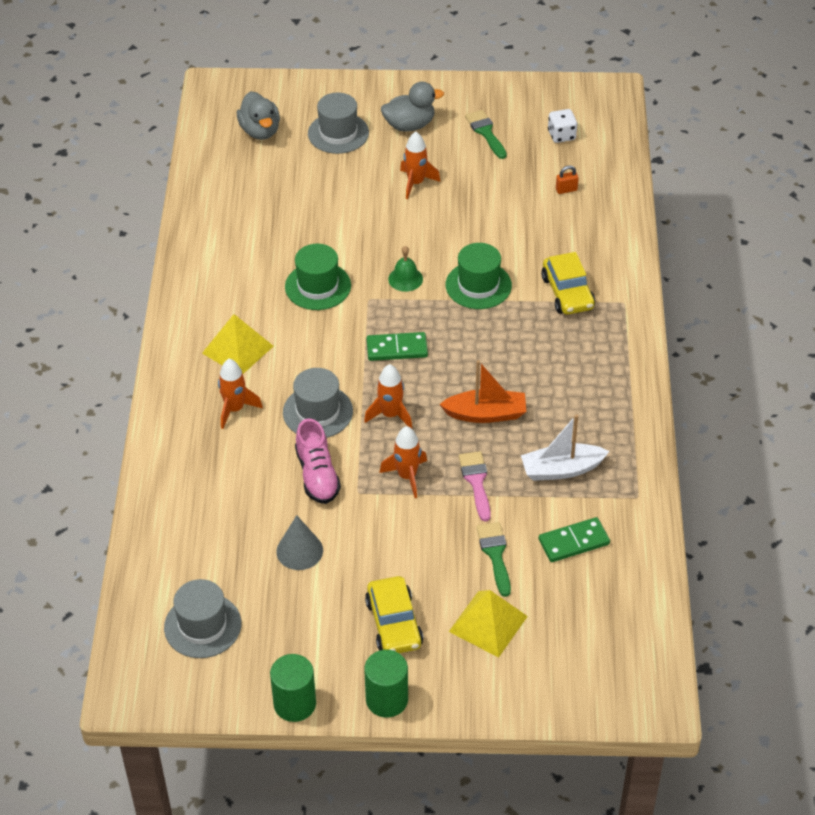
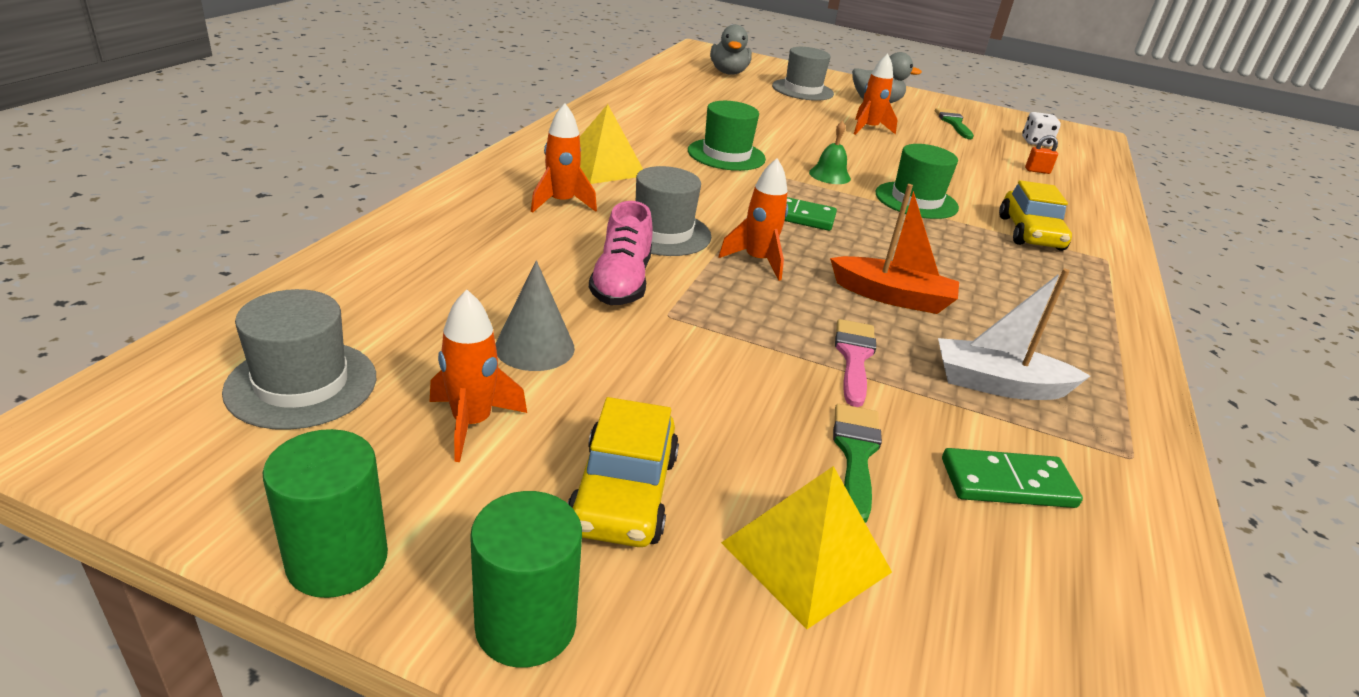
camera: 15 degrees right, 15 degrees down
orange rocket [379,426,427,498] -> orange rocket moved to [430,290,527,462]

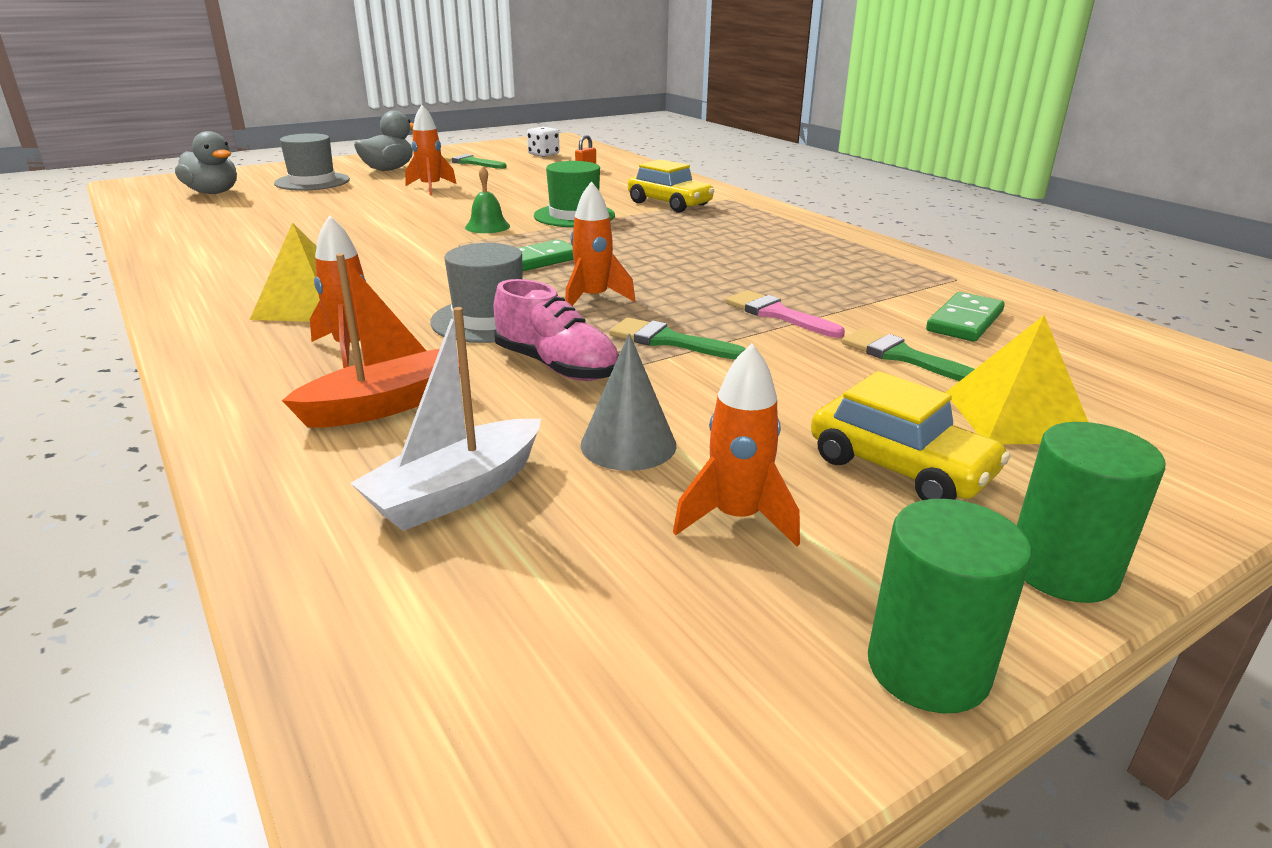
camera: 50 degrees left, 5 degrees down
grey hat [222,289,376,430] -> none
green hat [688,101,766,171] -> none
orange boat [830,184,959,314] -> orange boat moved to [282,253,460,428]
white boat [938,269,1090,400] -> white boat moved to [350,307,541,531]
none -> green brush [609,318,746,359]

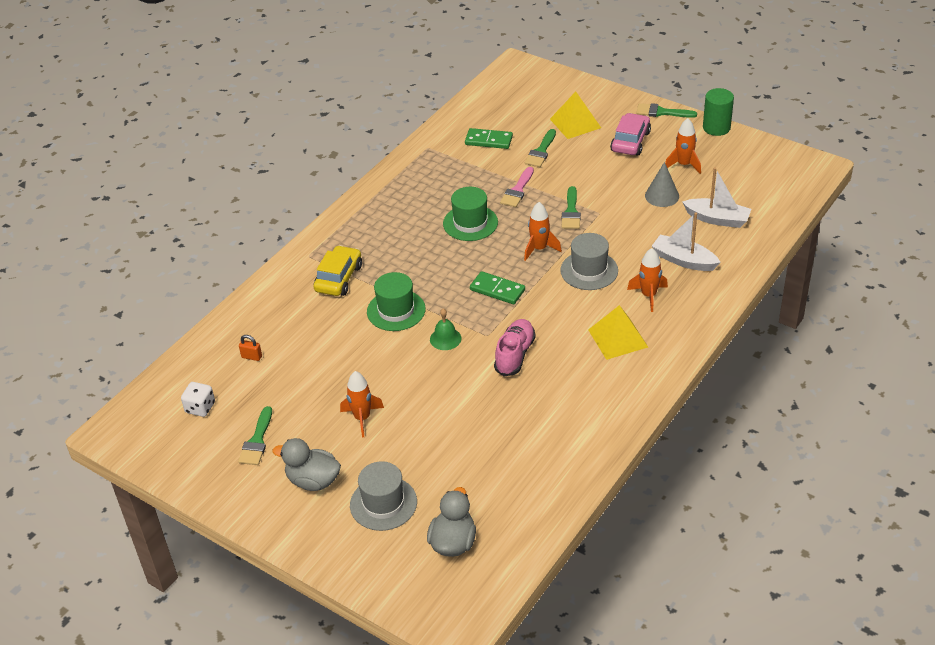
camera: 110 degrees left, 15 degrees up
orange boat [282,253,460,428] -> white boat [652,212,721,271]
pink shoe [493,279,619,381] -> pink shoe moved to [494,319,536,376]
yellow car [811,371,1010,500] -> pink car [610,113,651,155]
green cylinder [1017,422,1165,603] -> green brush [636,103,697,118]
none -> green hat [443,187,498,241]

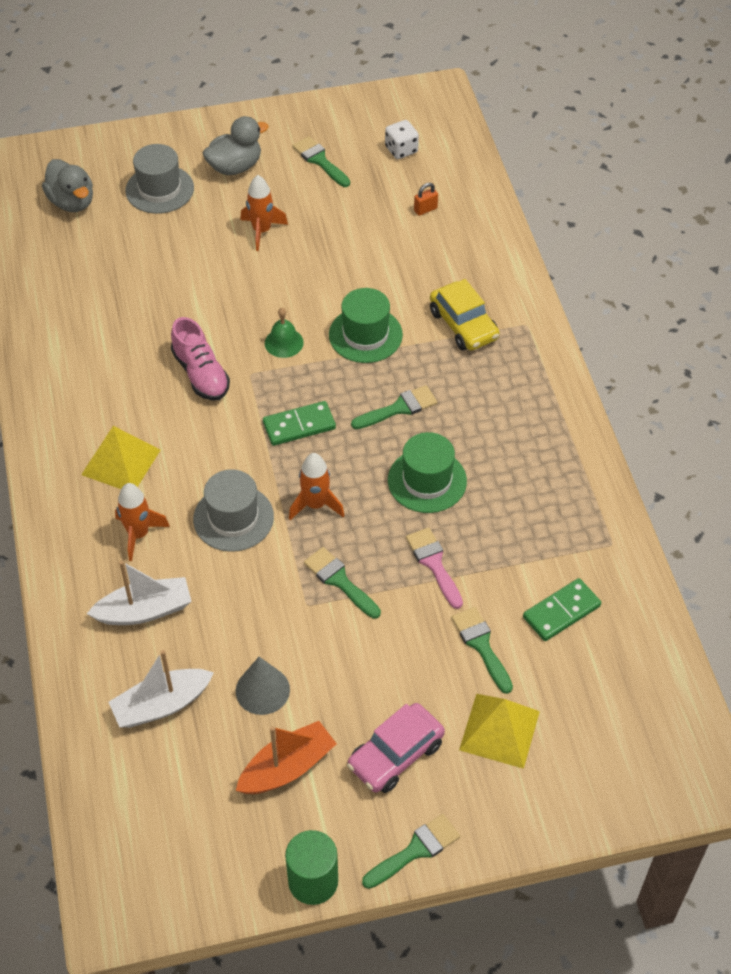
camera: 130 degrees right, 10 degrees up
pink car [610,113,651,155] -> pink car turned 75 degrees clockwise [347,703,445,793]
orange rocket [665,118,701,174] -> orange boat [236,721,337,794]
none -> green brush [351,385,438,429]

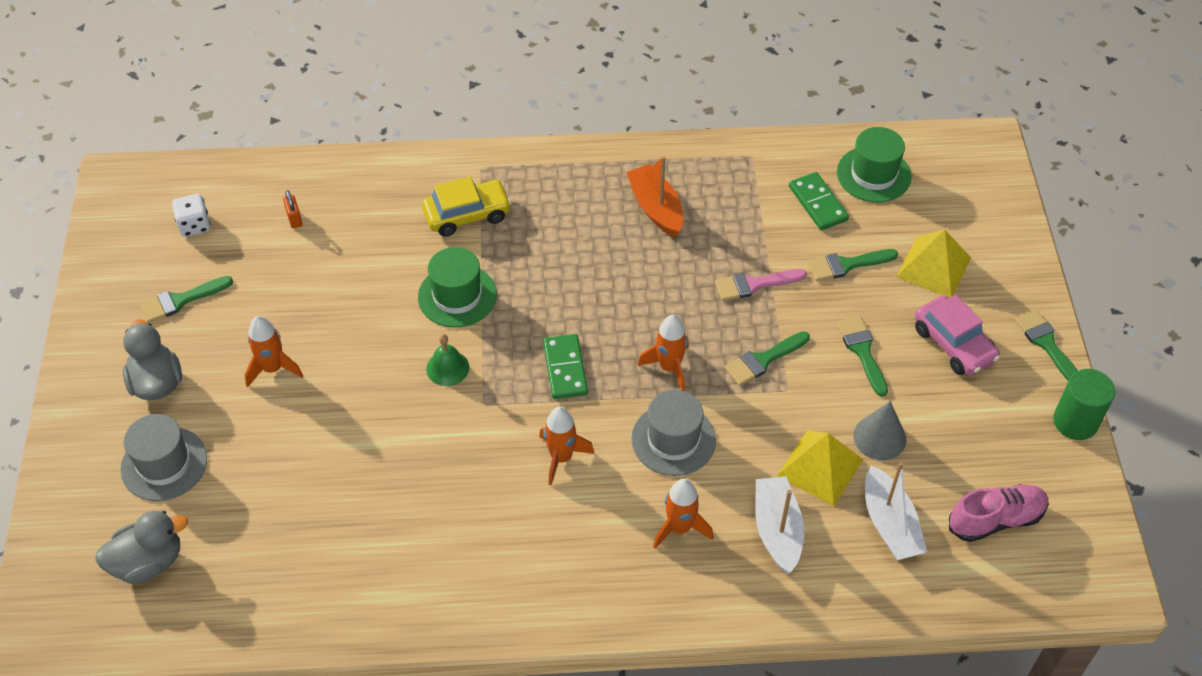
camera: 80 degrees left, 0 degrees up
yellow pyramid [81,426,160,489] -> yellow pyramid moved to [777,430,864,506]
pink shoe [171,317,230,401] -> pink shoe moved to [949,484,1049,542]
orange boat [236,721,337,794] -> orange boat moved to [626,156,683,237]
green brush [351,385,438,429] -> green brush moved to [837,316,888,397]
green hat [388,432,467,513] -> green hat moved to [837,127,911,203]
none -> orange rocket [539,407,595,485]

